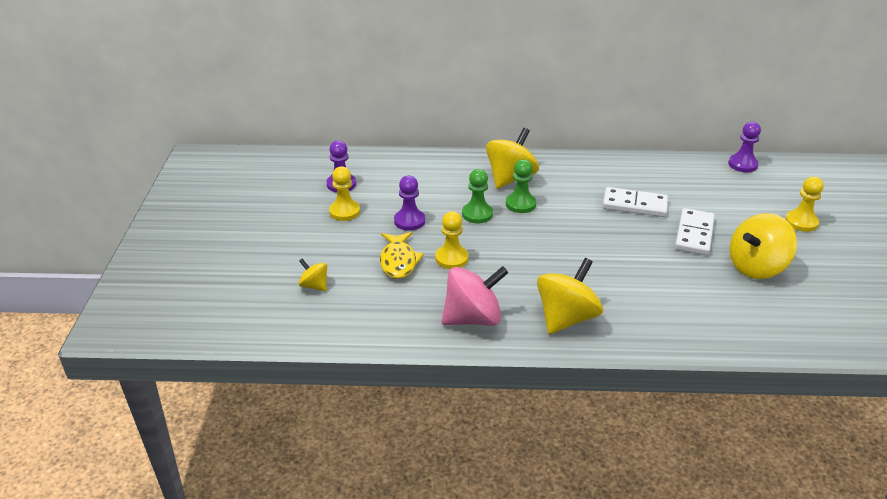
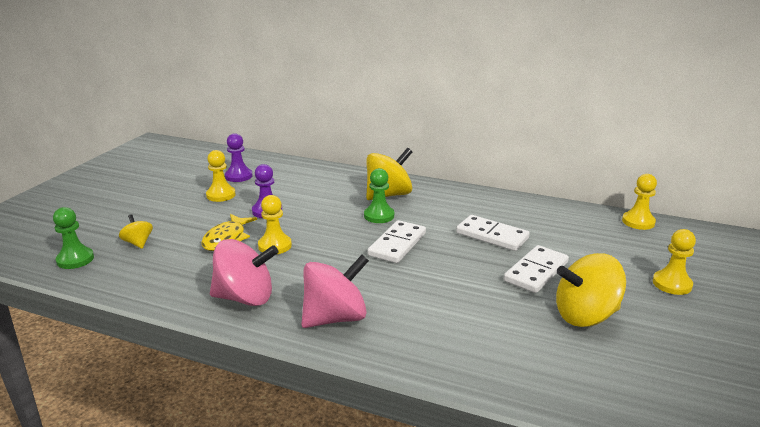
camera: 20 degrees right, 10 degrees down
green pawn [462,169,493,223] -> green pawn moved to [53,207,94,269]
yellow spinning top [537,258,603,334] -> pink spinning top [302,255,369,328]
purple pawn [728,122,761,172] -> yellow pawn [622,174,657,230]
none -> white domino [368,220,426,263]

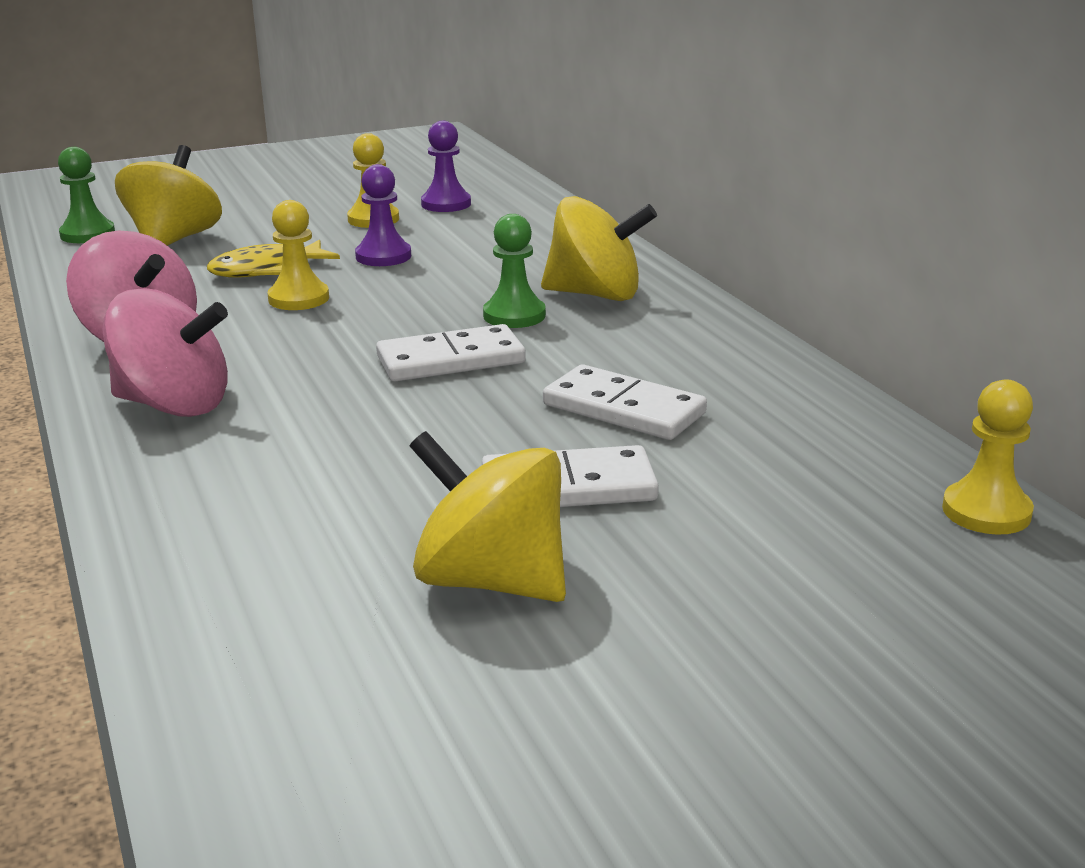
camera: 45 degrees right, 0 degrees up
yellow spinning top [119,214,153,249] -> yellow spinning top [115,145,222,246], size x1.98
white domino [456,215,530,251] -> white domino turned 45 degrees counterclockwise [543,364,707,440]
yellow pawn [653,229,696,295] -> none

